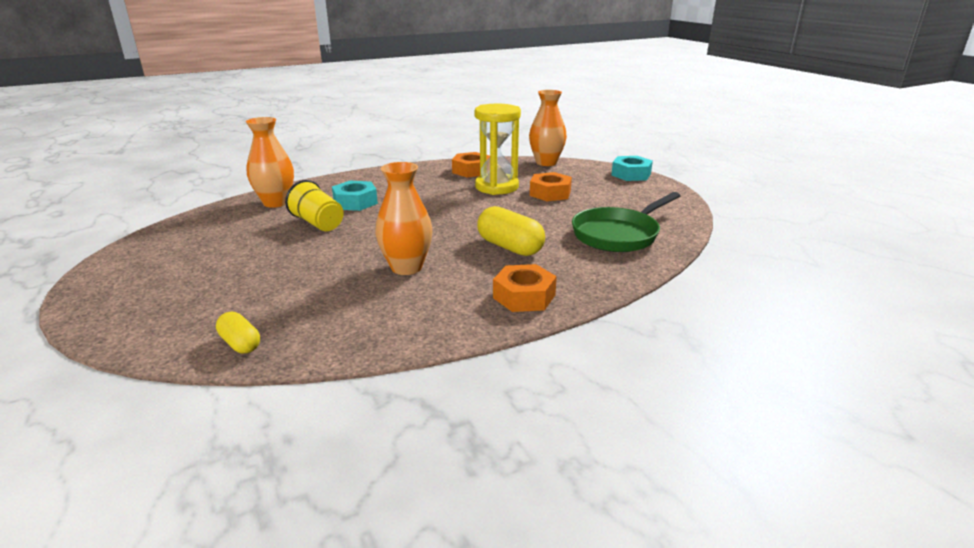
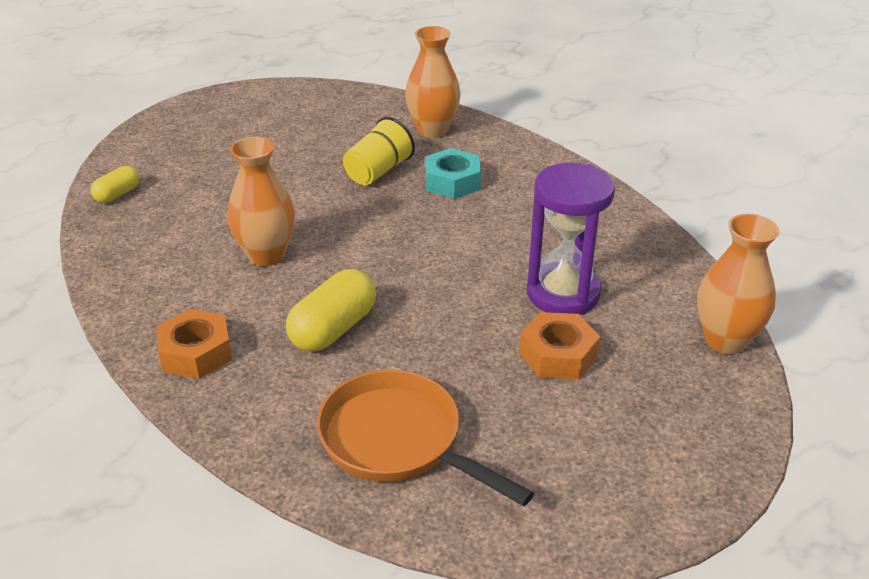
camera: 80 degrees right, 10 degrees up
orange nut [452,152,490,178] -> none
yellow hourglass [474,104,521,195] -> purple hourglass [527,163,615,315]
green pan [572,192,680,252] -> orange pan [317,370,534,506]
turquoise nut [611,156,653,181] -> none

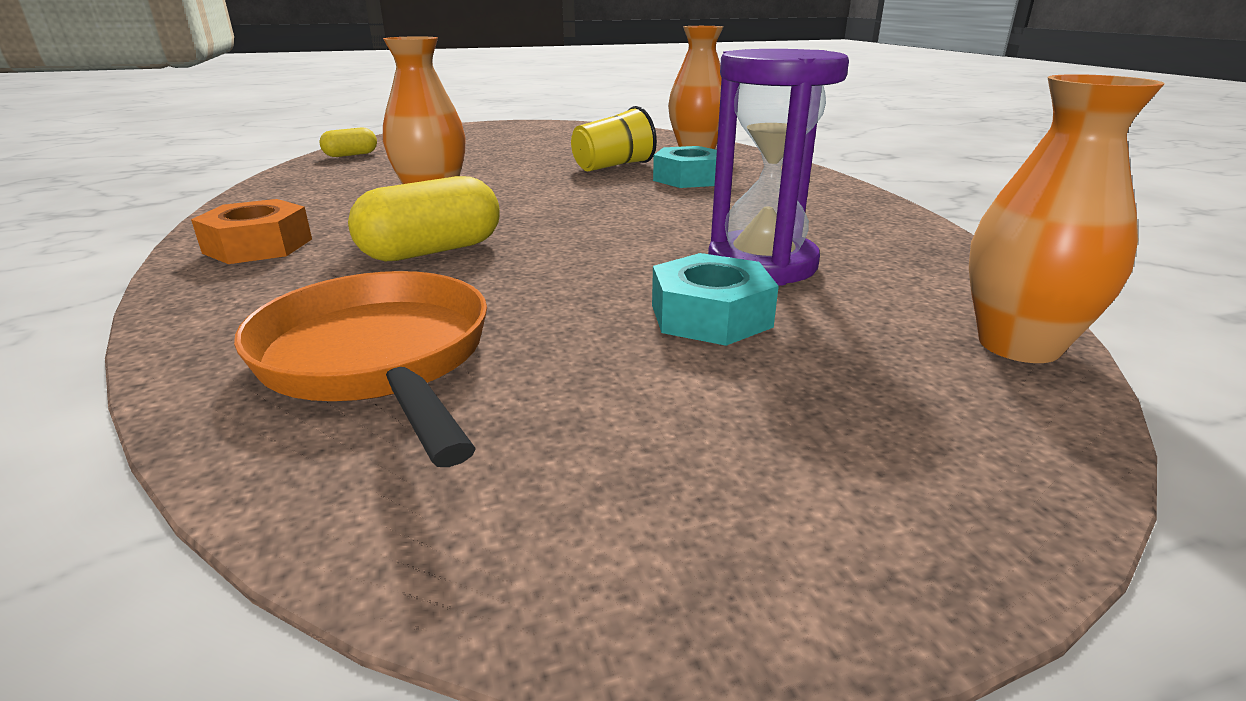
camera: 20 degrees right, 10 degrees down
orange nut [519,312,600,379] -> turquoise nut [652,253,779,346]

